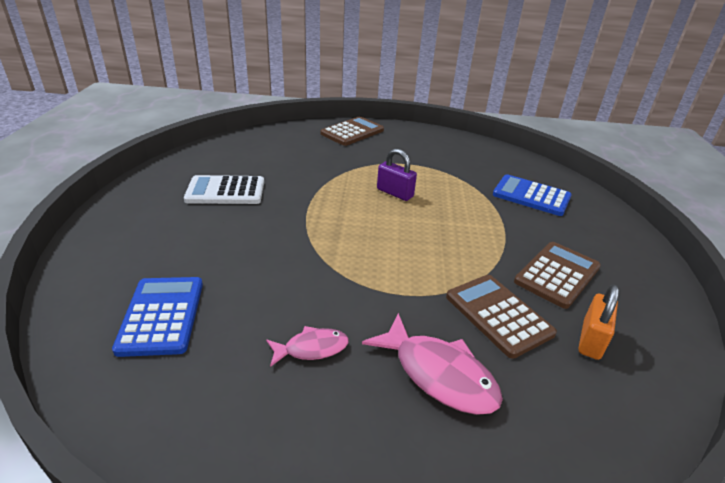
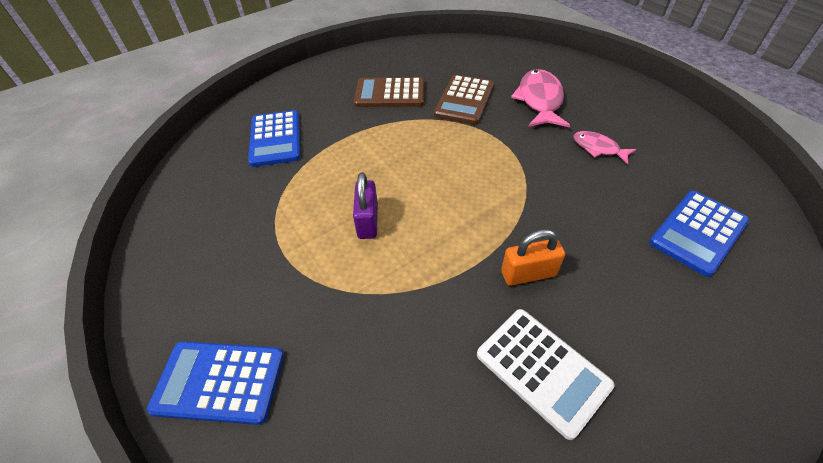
camera: 125 degrees left, 15 degrees up
brown calculator [321,116,384,146] -> blue calculator [147,341,284,425]
orange padlock [578,284,619,360] -> orange padlock moved to [501,229,565,286]

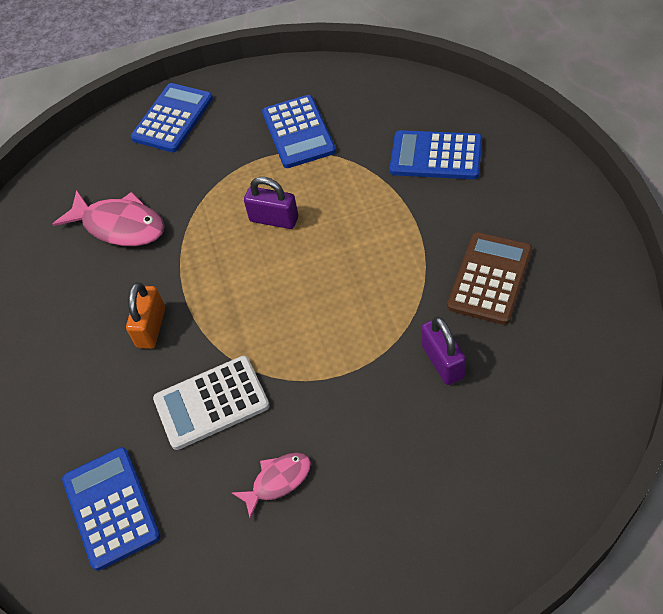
camera: 115 degrees right, 5 degrees up
brown calculator [434,74,494,125] -> purple padlock [421,316,466,385]
white calculator [477,309,615,440] -> white calculator moved to [153,356,270,450]
pink fish [511,69,570,127] -> pink fish moved to [52,190,165,246]
none -> blue calculator [262,95,336,168]

